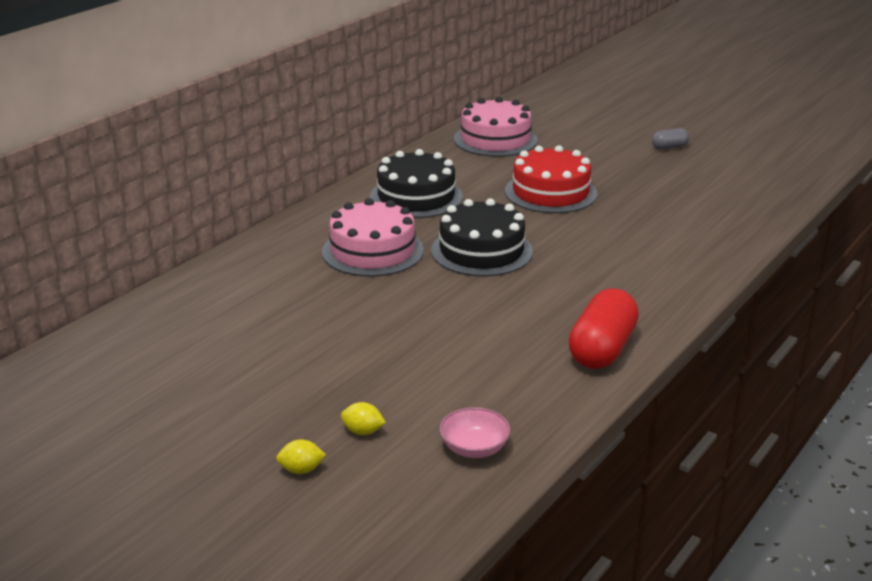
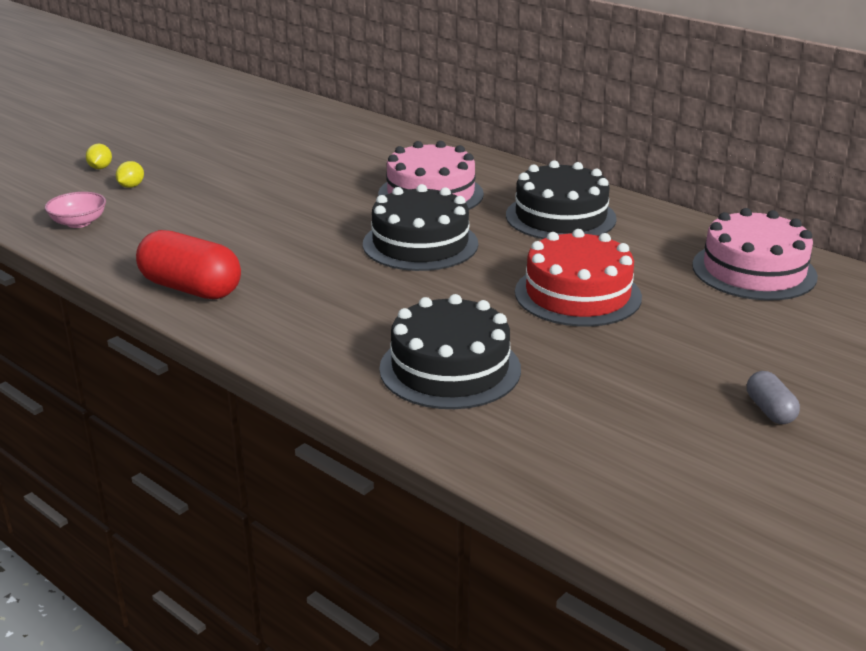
camera: 95 degrees right, 0 degrees up
none -> black cake [379,294,521,409]

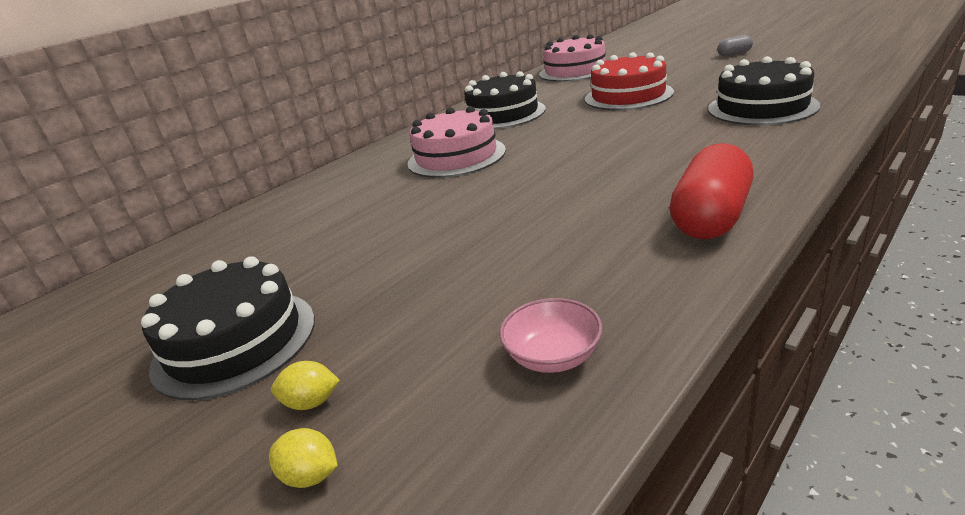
camera: 85 degrees left, 0 degrees up
yellow lemon [116,161,144,188] -> yellow lemon moved to [269,428,338,488]
black cake [363,184,478,271] -> black cake moved to [141,256,315,400]

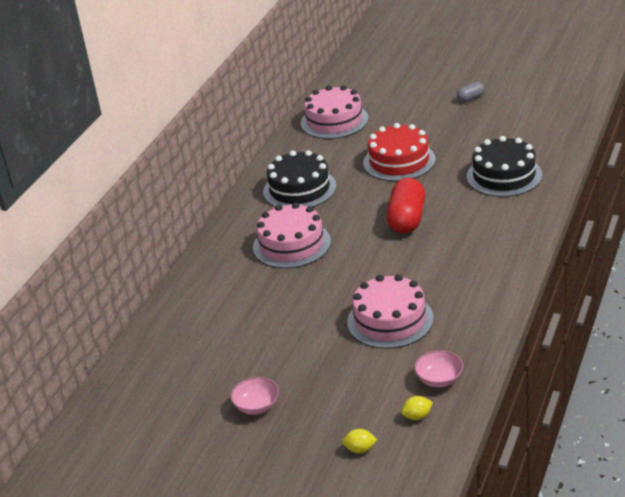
camera: 20 degrees left, 5 degrees up
black cake [141,256,315,400] -> pink bowl [230,377,279,415]
yellow lemon [271,361,340,410] -> yellow lemon moved to [401,396,433,420]
red capsule [669,143,754,239] -> red capsule moved to [387,178,425,234]
none -> pink cake [347,274,434,349]

